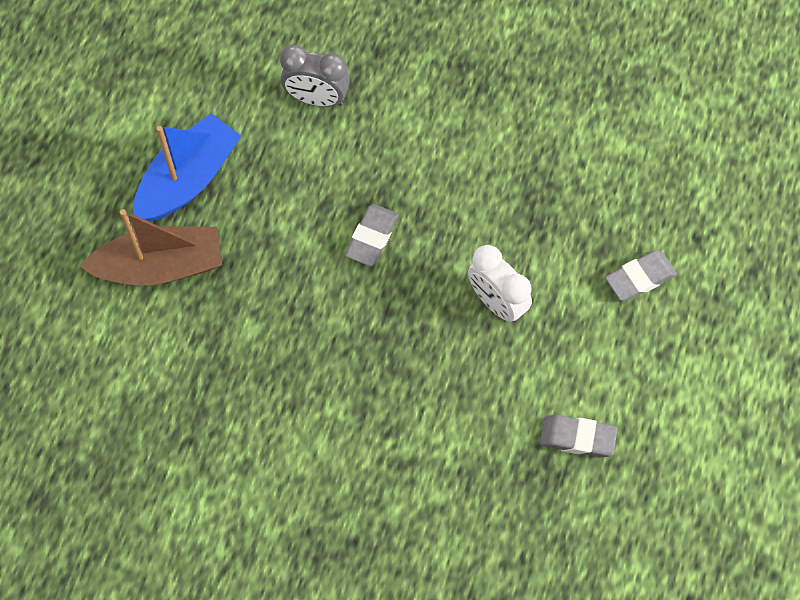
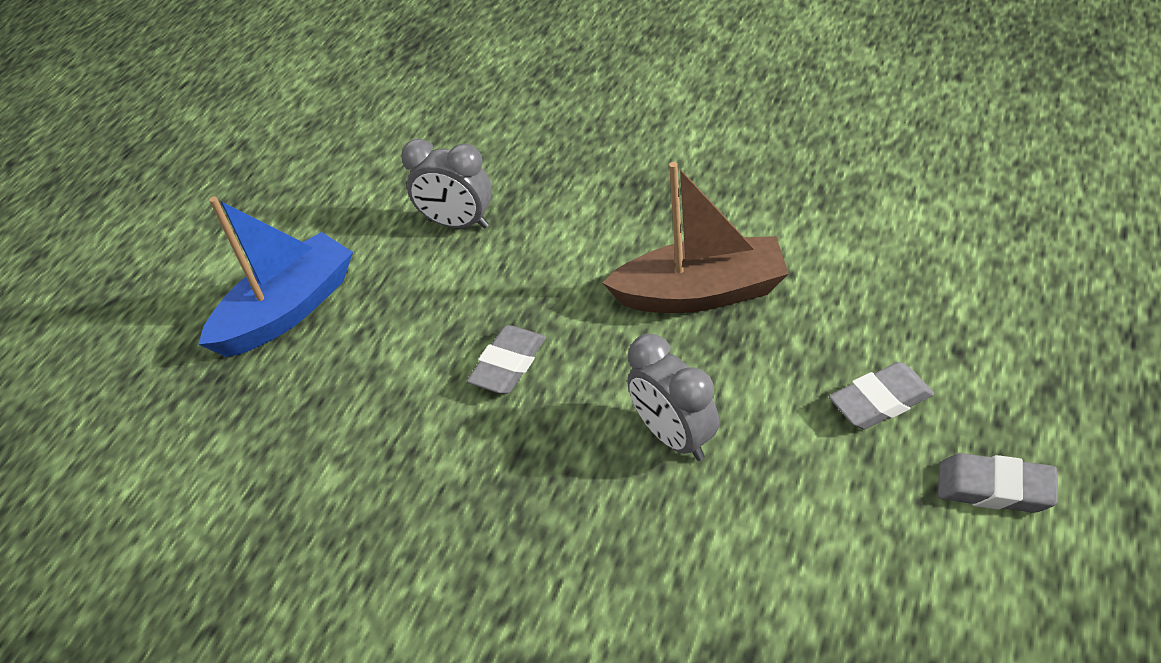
camera: 10 degrees right, 20 degrees down
brown boat [80,209,222,285] -> brown boat moved to [602,162,789,313]
white clock [468,245,532,323] -> grey clock [627,334,719,461]
grey eraser [540,415,618,457] -> grey eraser moved to [938,453,1058,513]

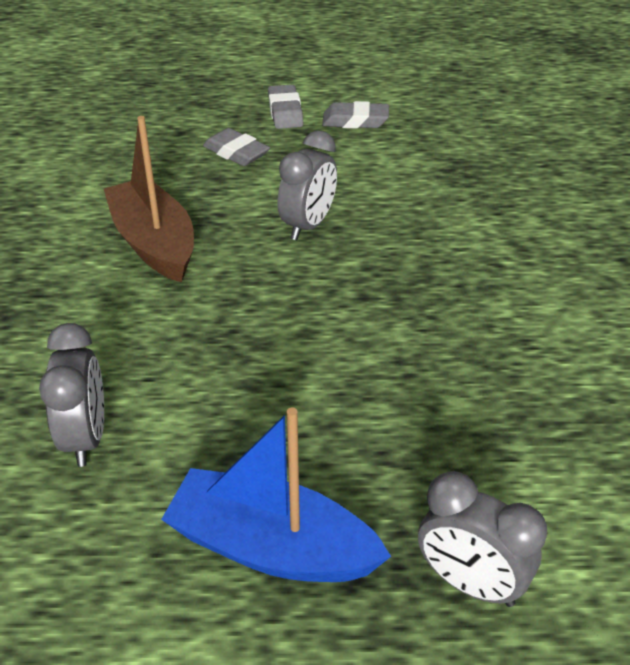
camera: 120 degrees left, 5 degrees down
grey eraser [467,325,546,394] -> grey eraser moved to [322,101,389,128]
none -> grey clock [418,471,547,607]

